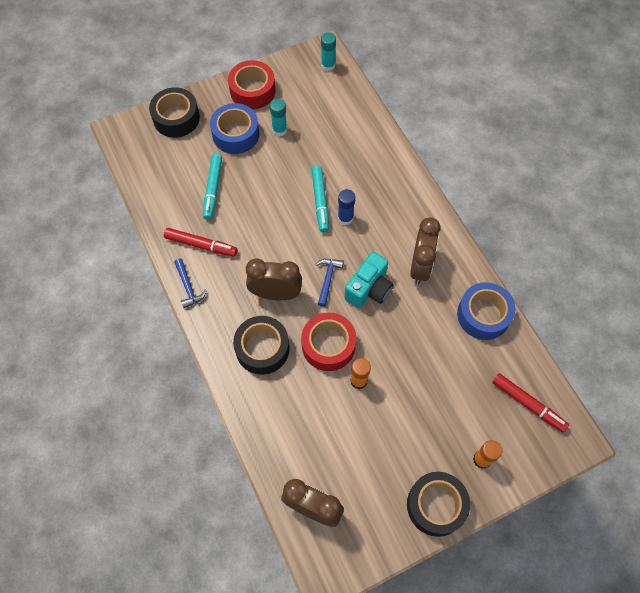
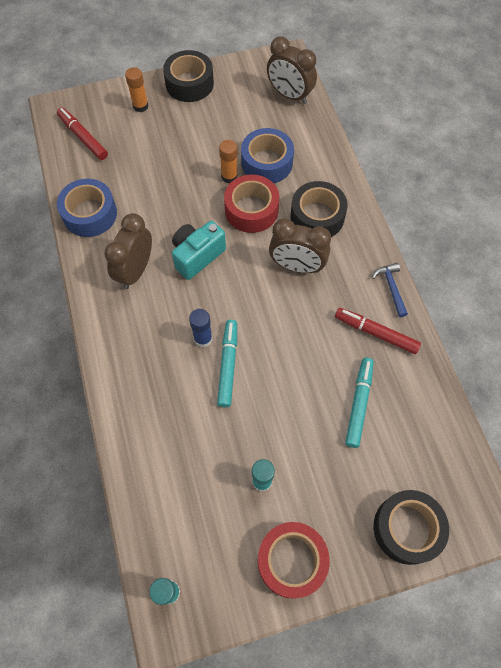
camera: 170 degrees left, 0 degrees up
blue tape [210,103,259,154] -> blue tape moved to [241,128,294,183]
blue hammer [316,259,344,307] -> none

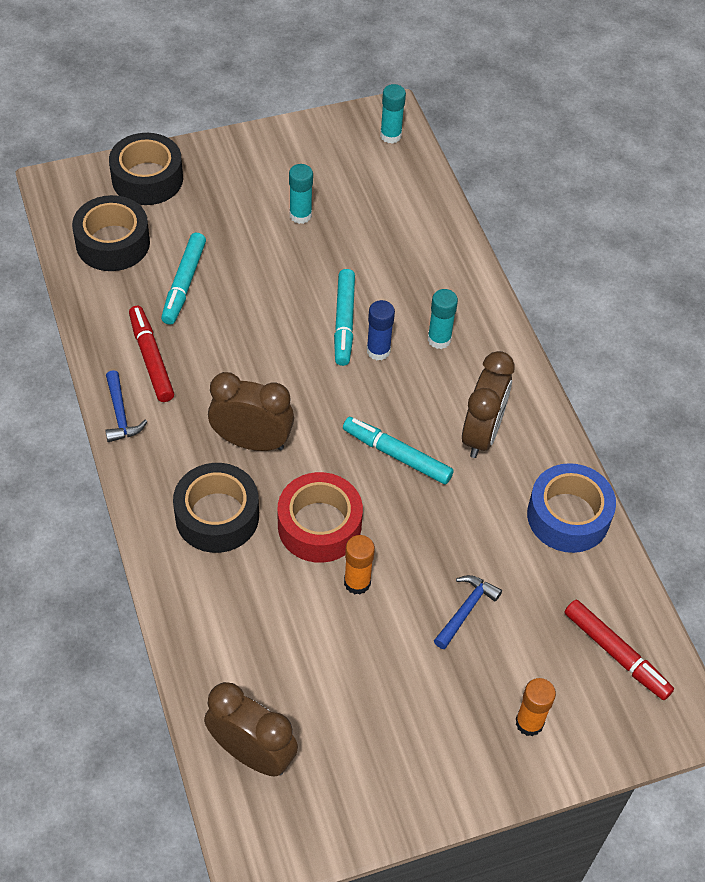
camera: 175 degrees right, 10 degrees down
black tape [163,50,214,102] -> black tape moved to [72,195,150,271]
turquoise camera [172,221,226,280] -> turquoise marker [343,417,454,484]
blue tape [241,128,294,183] -> none
red tape [258,522,330,599] -> none
red marker [335,308,421,354] -> red marker turned 135 degrees counterclockwise [129,306,174,402]
none -> turquoise glue stick [428,289,458,349]
none -> blue hammer [434,575,502,649]

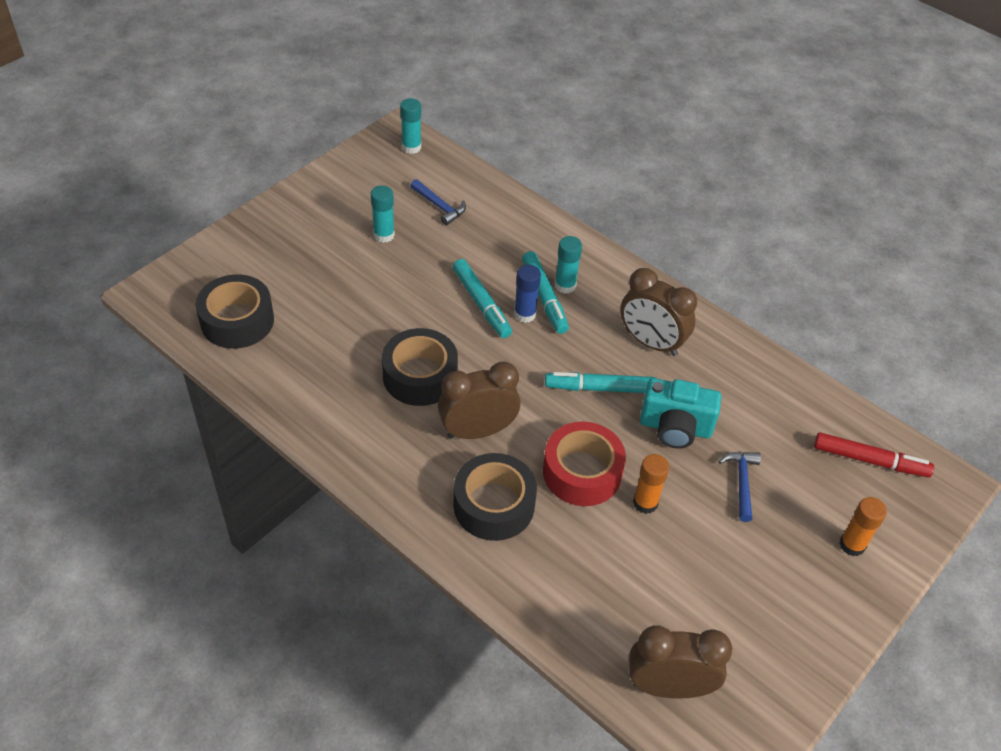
camera: 30 degrees left, 5 degrees down
blue hammer [105,370,147,442] -> blue hammer moved to [410,179,466,225]
black tape [109,133,183,205] -> black tape moved to [382,328,458,406]
red marker [129,306,174,402] -> none
turquoise marker [161,233,206,325] -> turquoise marker moved to [522,251,569,334]
brown clock [462,351,515,458] -> brown clock turned 135 degrees clockwise [620,268,697,356]
blue tape [527,463,616,553] -> none
none -> turquoise camera [640,378,721,449]

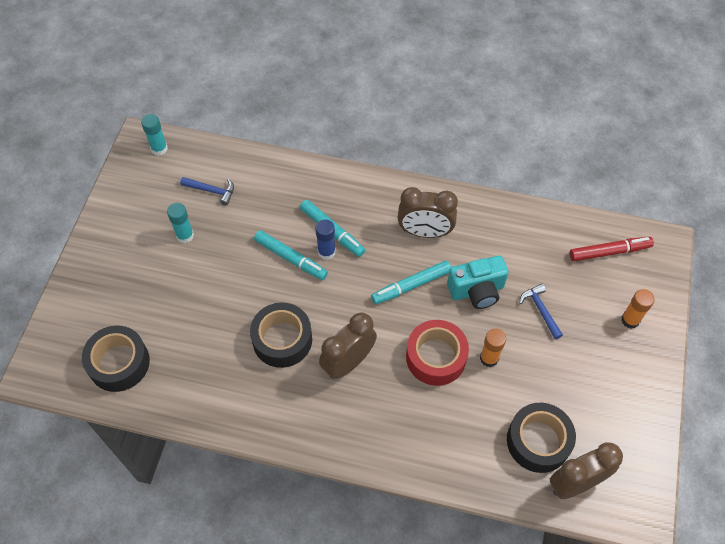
camera: 25 degrees left, 10 degrees up
black tape [454,453,537,541] -> black tape moved to [507,403,576,473]
turquoise glue stick [554,236,582,294] -> none

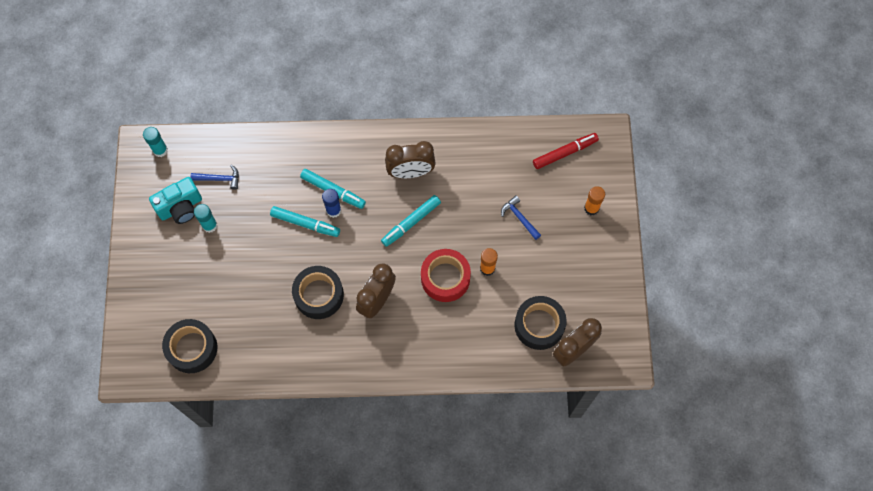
camera: 15 degrees left, 10 degrees up
turquoise camera [447,256,508,309] -> turquoise camera moved to [149,177,202,224]

